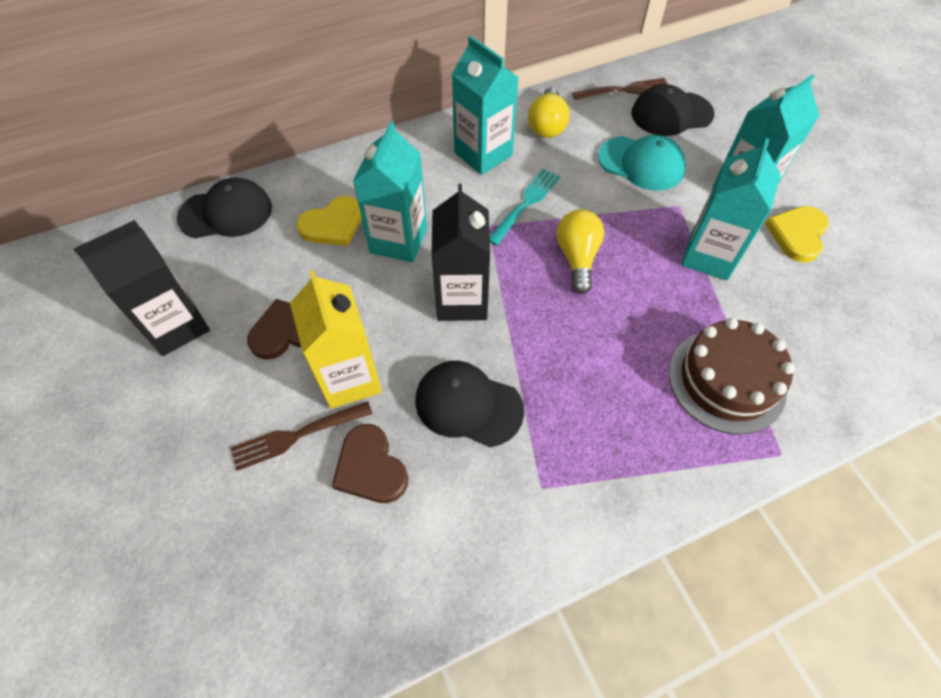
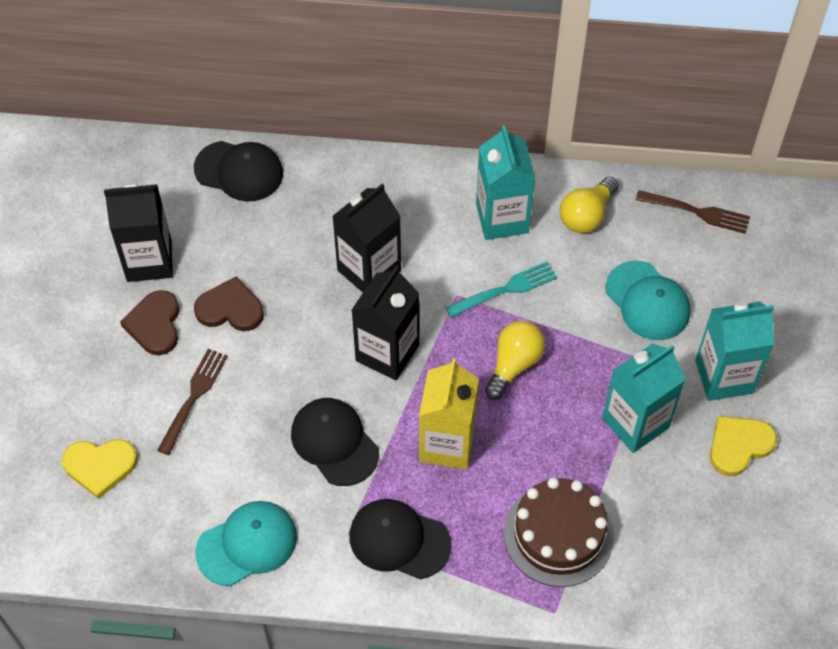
camera: 30 degrees right, 0 degrees up
brown fork [231,401,373,471] -> brown fork turned 105 degrees clockwise [157,349,228,455]
yellow carton [290,270,382,409] -> yellow carton moved to [419,358,479,469]
yellow heart [296,196,362,246] -> yellow heart moved to [62,439,138,499]
brown heart [332,424,408,503] -> brown heart moved to [120,290,179,355]
turquoise carton [353,121,427,262] -> black carton [332,184,401,293]
black cap [631,84,714,136] -> black cap moved to [349,499,451,579]
none -> turquoise cap [195,501,297,586]

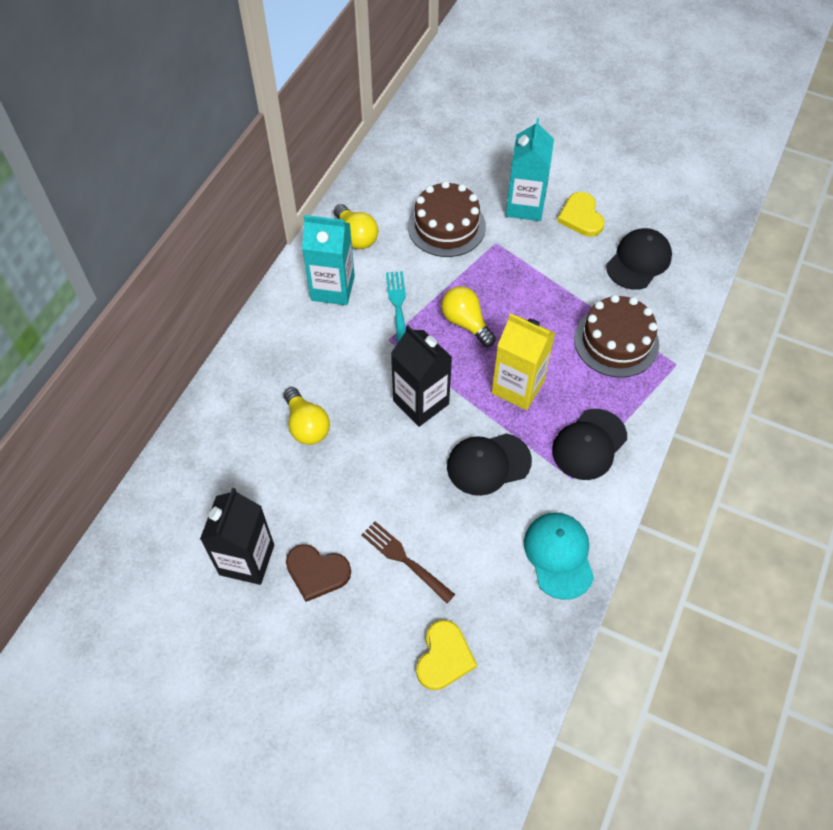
camera: 70 degrees left, 0 degrees up
black cap [194,141,283,202] -> black cap moved to [606,228,672,290]
brown heart [194,276,264,331] -> none
black carton [332,184,401,293] -> none
turquoise carton [602,344,686,453] -> none
turquoise cap [605,261,690,340] -> brown cake [408,181,486,257]
brown fork [636,190,750,234] -> none
none -> yellow light bulb [284,387,330,445]

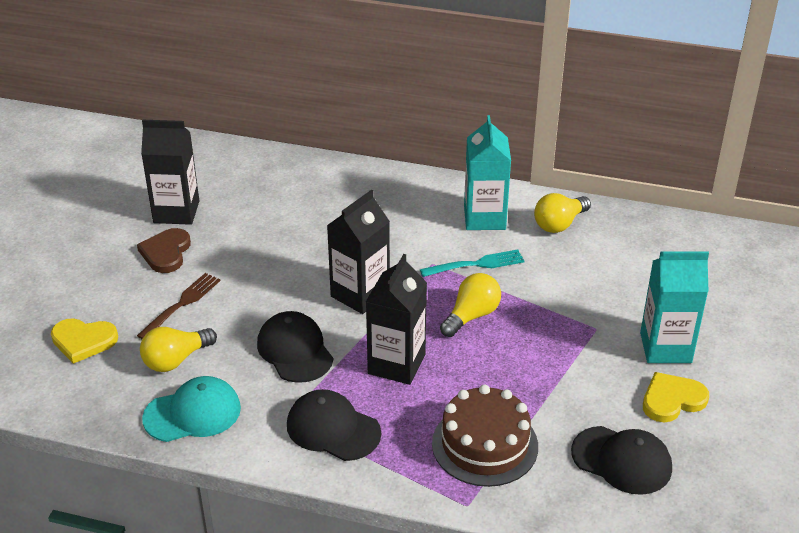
camera: 80 degrees right, 20 degrees down
yellow light bulb [284,387,330,445] -> yellow light bulb moved to [140,327,217,372]
brown cake [408,181,486,257] -> none
yellow carton [491,313,555,410] -> black carton [366,254,427,385]

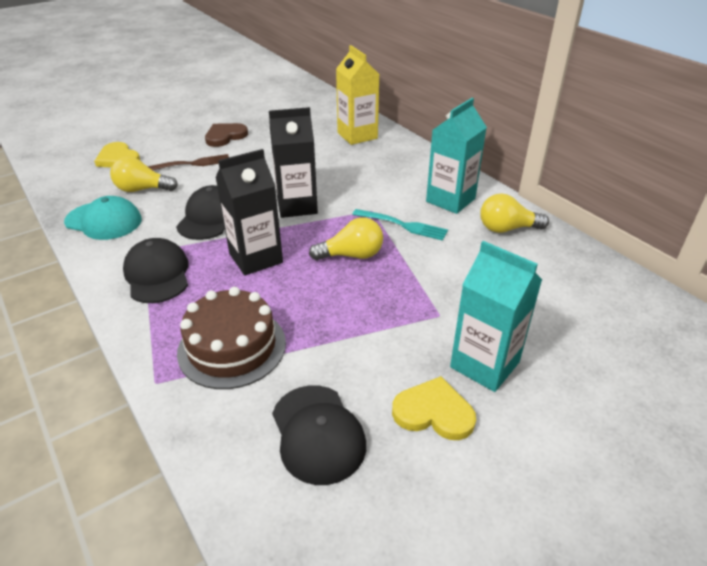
camera: 40 degrees right, 0 degrees up
black carton [141,120,199,225] -> none
none -> yellow carton [336,45,379,145]

